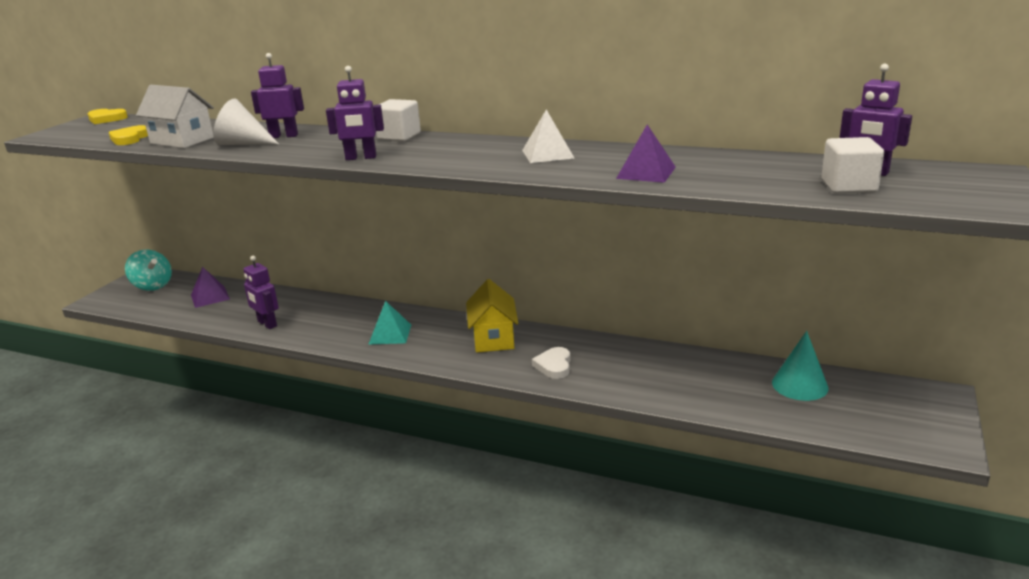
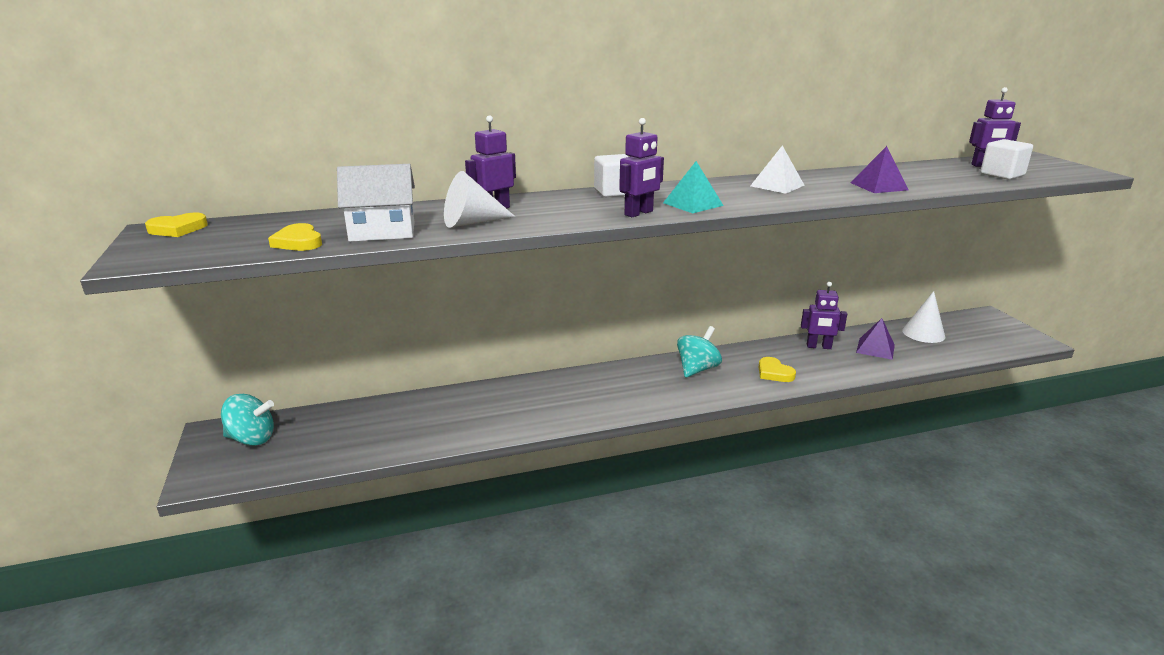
camera: 40 degrees left, 0 degrees up
purple pyramid [191,267,230,308] -> purple pyramid moved to [856,318,895,360]
purple robot [243,256,279,329] -> purple robot moved to [801,282,847,349]
turquoise pyramid [368,301,411,345] -> turquoise pyramid moved to [663,161,724,213]
yellow house [466,279,519,353] -> turquoise spinning top [677,326,722,378]
white heart [532,347,571,379] -> yellow heart [759,357,796,382]
turquoise cone [772,331,828,401] -> white cone [902,291,946,343]

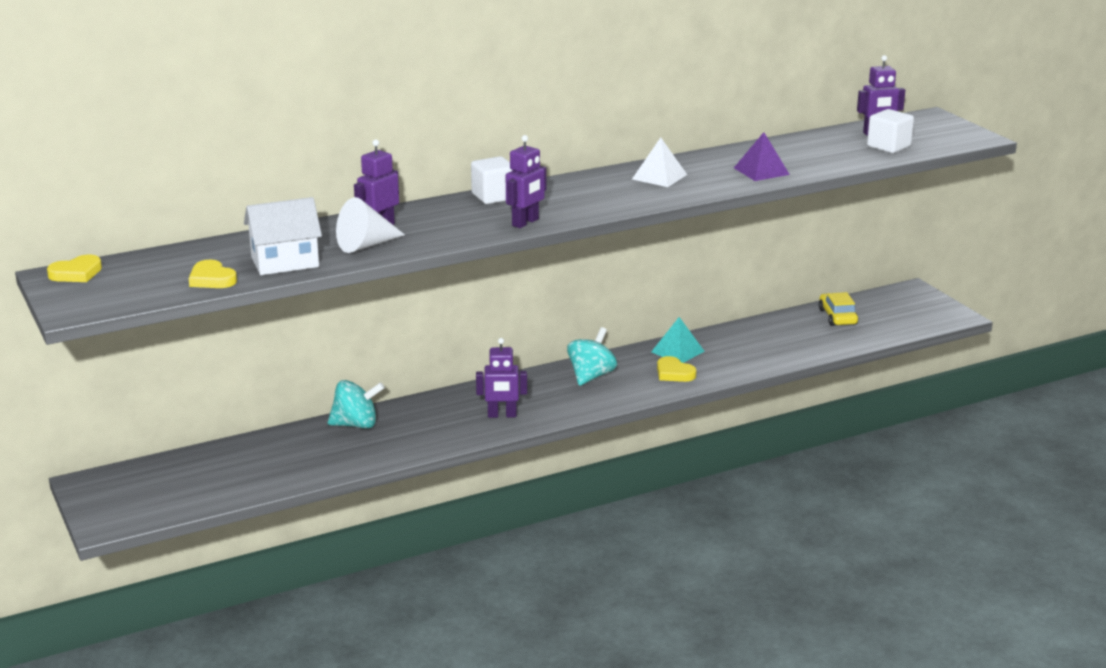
camera: 10 degrees left, 0 degrees up
turquoise spinning top [221,394,274,446] -> turquoise spinning top moved to [328,380,385,429]
turquoise pyramid [663,161,724,213] -> turquoise pyramid moved to [651,317,705,363]
purple robot [801,282,847,349] -> purple robot moved to [476,338,527,418]
purple pyramid [856,318,895,360] -> none
white cone [902,291,946,343] -> yellow car [819,292,858,326]

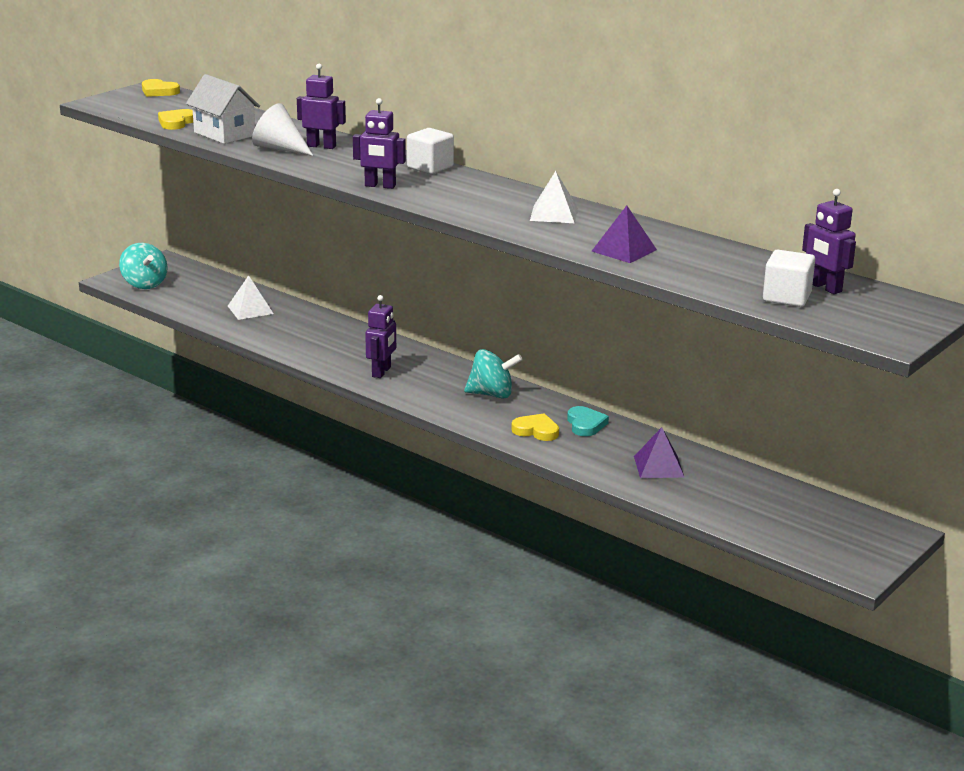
camera: 65 degrees right, 0 degrees up
turquoise spinning top [328,380,385,429] -> turquoise spinning top moved to [119,243,168,289]
purple robot [476,338,527,418] -> purple robot turned 135 degrees counterclockwise [365,295,396,378]
turquoise pyramid [651,317,705,363] -> turquoise heart [567,406,609,436]
yellow heart [657,356,697,382] -> yellow heart turned 90 degrees clockwise [511,413,559,441]
yellow car [819,292,858,326] -> none
none -> white pyramid [228,275,274,320]
none -> purple pyramid [634,427,685,478]

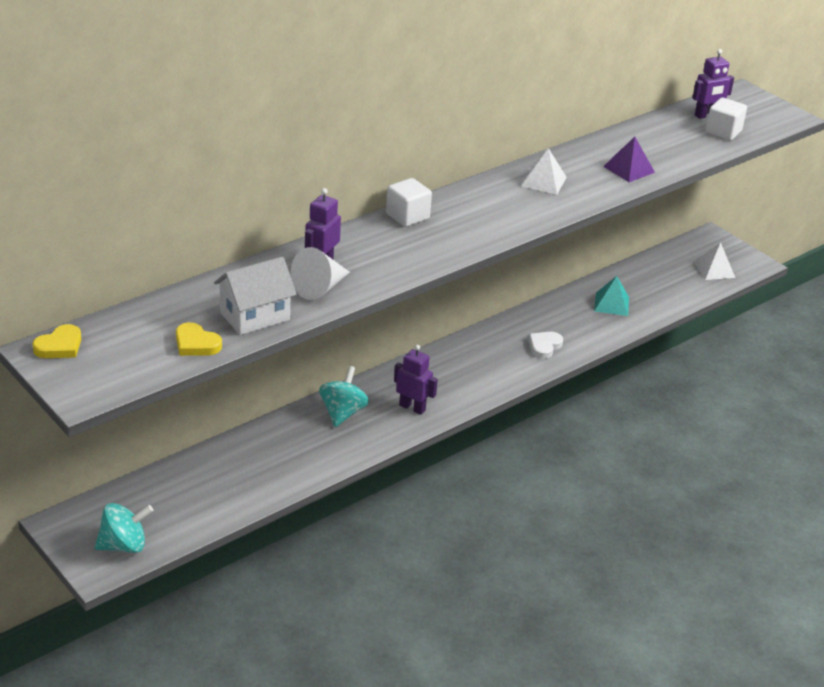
camera: 80 degrees left, 10 degrees up
white pyramid [228,275,274,320] -> white pyramid moved to [694,242,735,280]
purple robot [353,98,406,189] -> none
turquoise spinning top [464,349,523,398] -> turquoise spinning top moved to [319,366,369,427]
yellow heart [511,413,559,441] -> white heart [528,332,563,359]
turquoise heart [567,406,609,436] -> none
purple pyramid [634,427,685,478] -> turquoise pyramid [594,276,629,316]

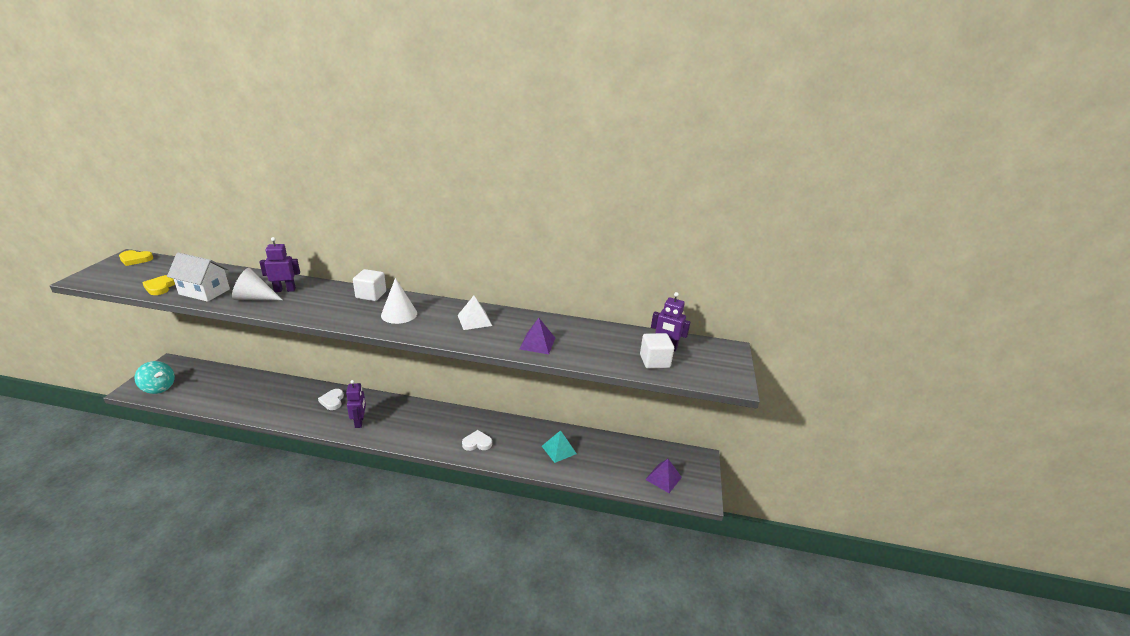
camera: 50 degrees right, 5 degrees down
turquoise spinning top [319,366,369,427] -> white heart [318,389,344,410]
white pyramid [694,242,735,280] -> purple pyramid [645,459,682,493]
none -> white cone [381,278,417,324]

